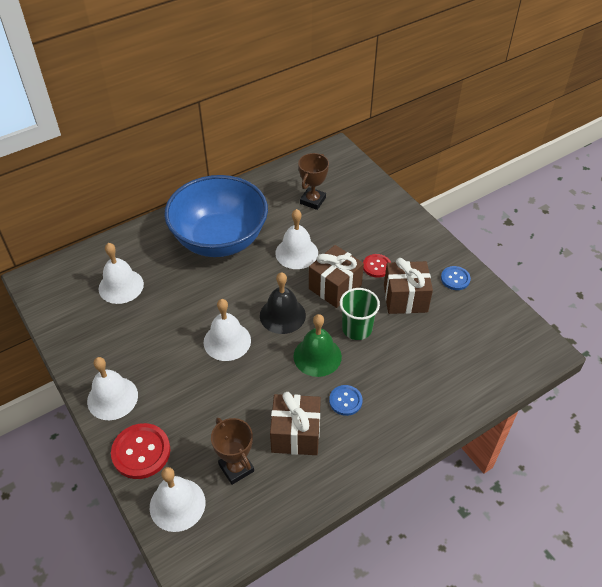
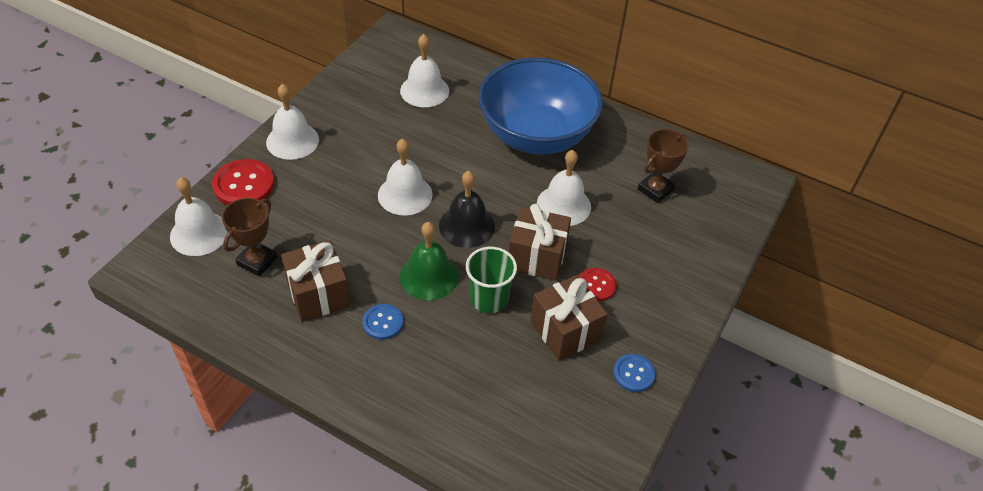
camera: 60 degrees right, 0 degrees up
brown trophy [298,153,329,210] -> brown trophy turned 45 degrees counterclockwise [638,129,689,203]

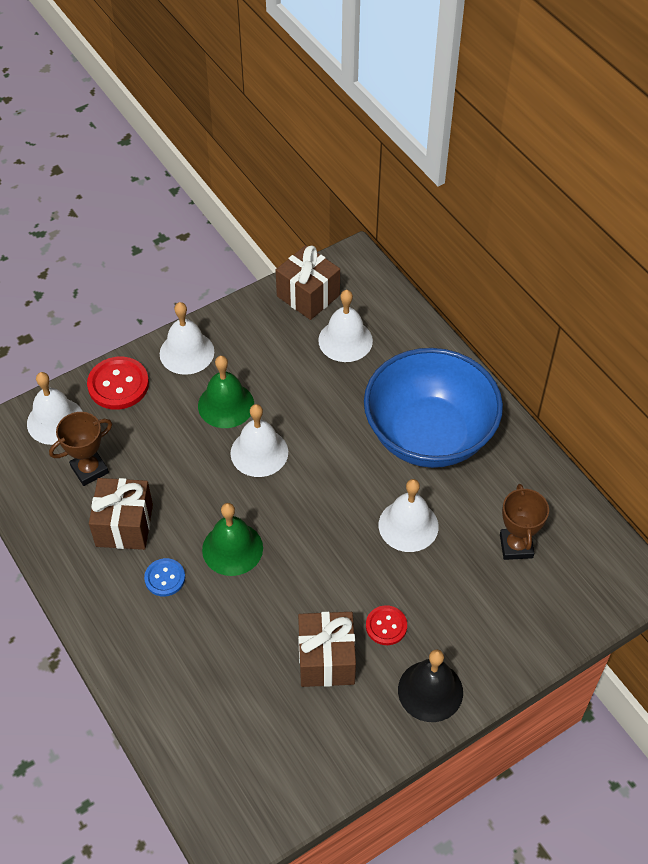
camera: 30 degrees right, 5 degrees up
black bell [439,171,495,248] -> black bell moved to [398,649,463,722]
green cup [466,247,517,313] -> none
brown gift [509,204,571,281] -> brown gift moved to [276,245,340,320]
blue button [613,354,655,392] -> none
brown trophy [638,129,689,203] -> brown trophy turned 75 degrees counterclockwise [500,484,549,560]
none -> green bell [198,356,254,428]

